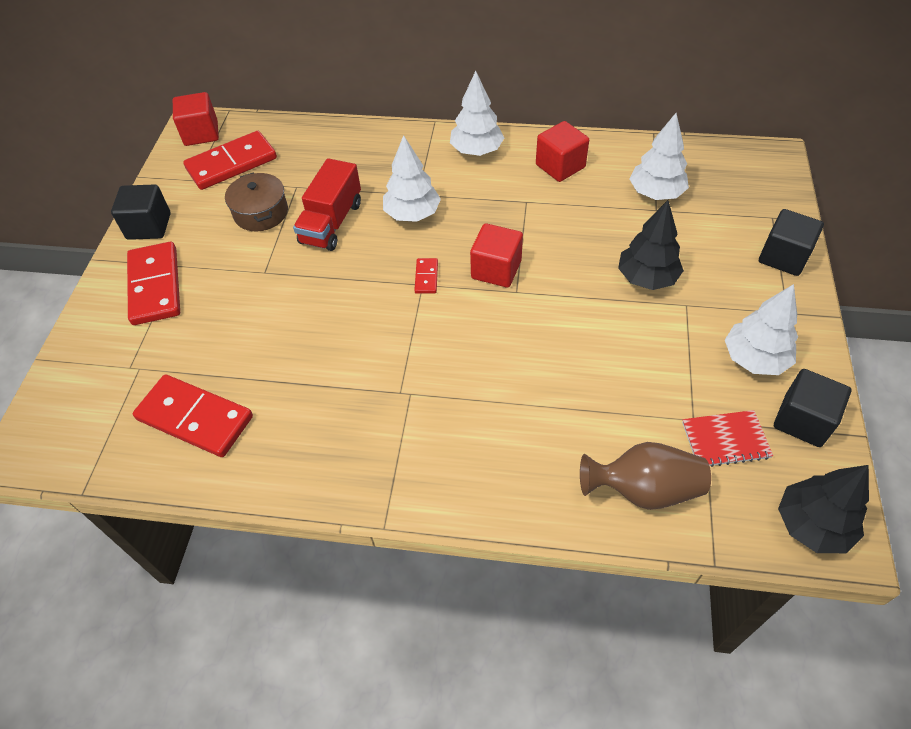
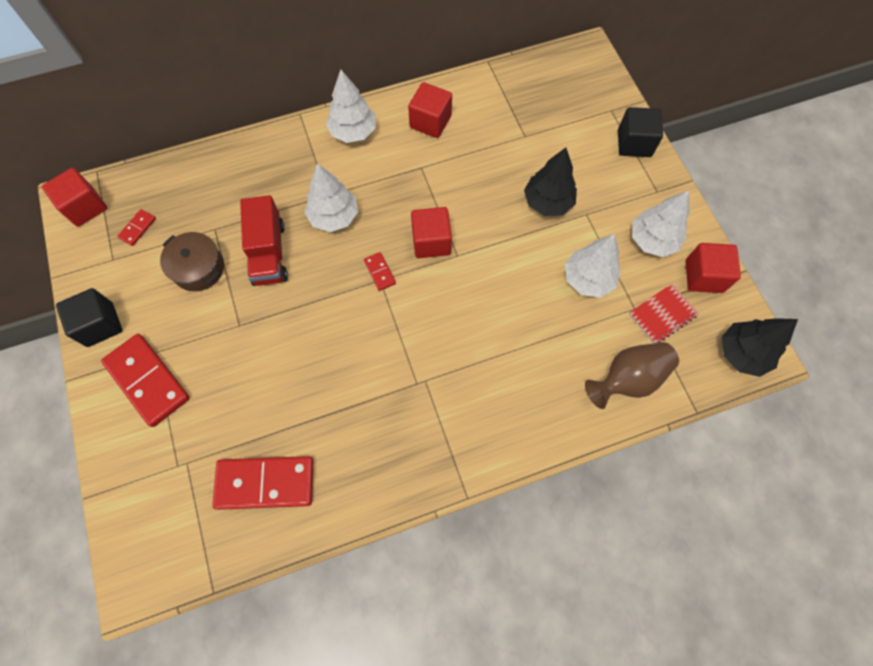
camera: 30 degrees left, 15 degrees up
red domino [183,131,277,190] -> red domino [117,209,156,246], size x0.45
white tree [630,113,689,200] -> white tree moved to [565,234,621,298]
black cube [774,369,851,447] -> red cube [685,243,741,293]

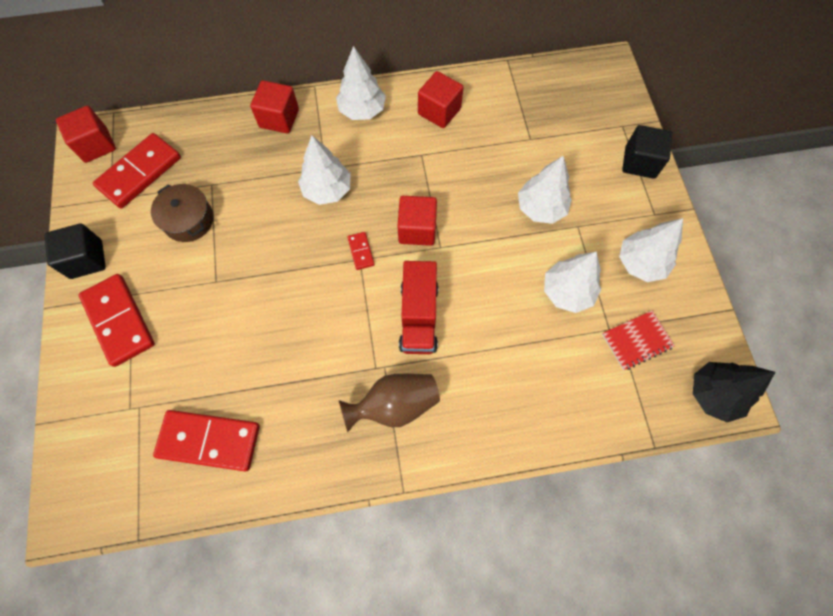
camera: 10 degrees right, 0 degrees up
red domino [117,209,156,246] -> red domino [93,133,181,209], size x2.21
red truck [240,195,288,286] -> red truck moved to [399,261,438,354]
black tree [524,148,577,216] -> white tree [518,156,572,224]
brown vase [585,342,679,409] -> brown vase moved to [339,374,440,432]
red cube [685,243,741,293] -> red cube moved to [250,80,299,134]

